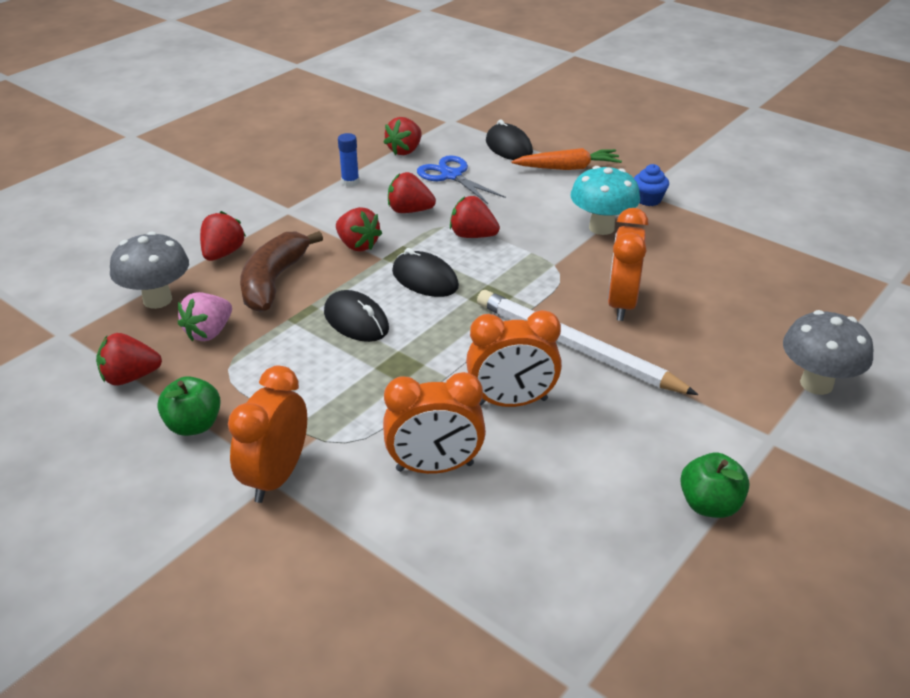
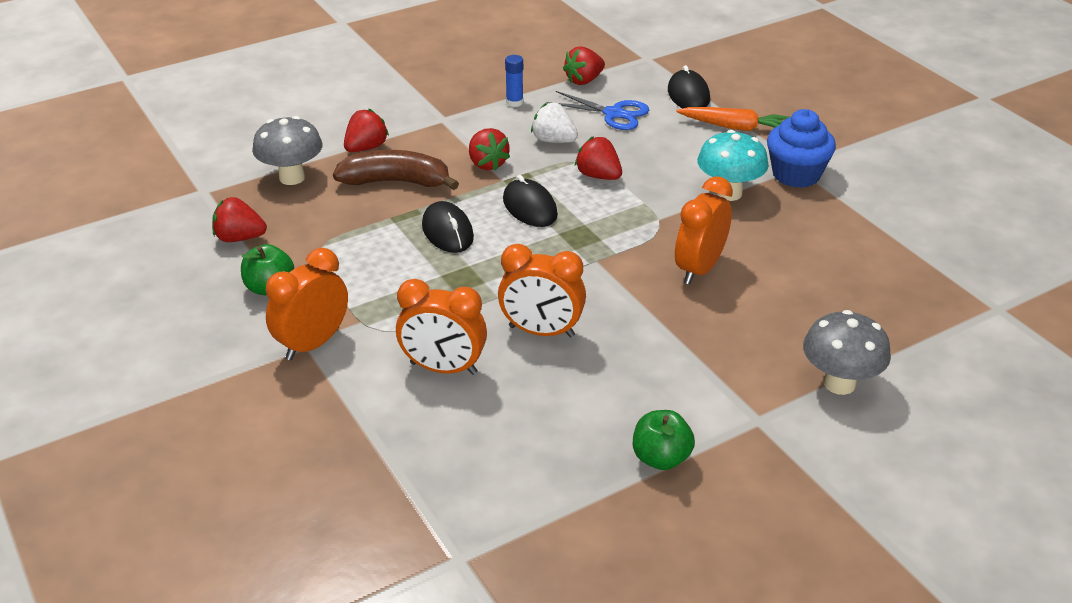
camera: 20 degrees right, 0 degrees up
pink strawberry [178,292,232,341] -> none
brown banana [240,231,323,312] -> brown banana turned 60 degrees clockwise [333,150,459,190]
red strawberry [388,172,436,213] -> white strawberry [531,103,578,143]
blue scissors [417,155,506,204] -> blue scissors turned 135 degrees clockwise [546,91,649,130]
white pencil [477,290,698,395] -> none
blue cupcake [634,164,669,206] -> blue cupcake [767,109,836,188], size x1.79

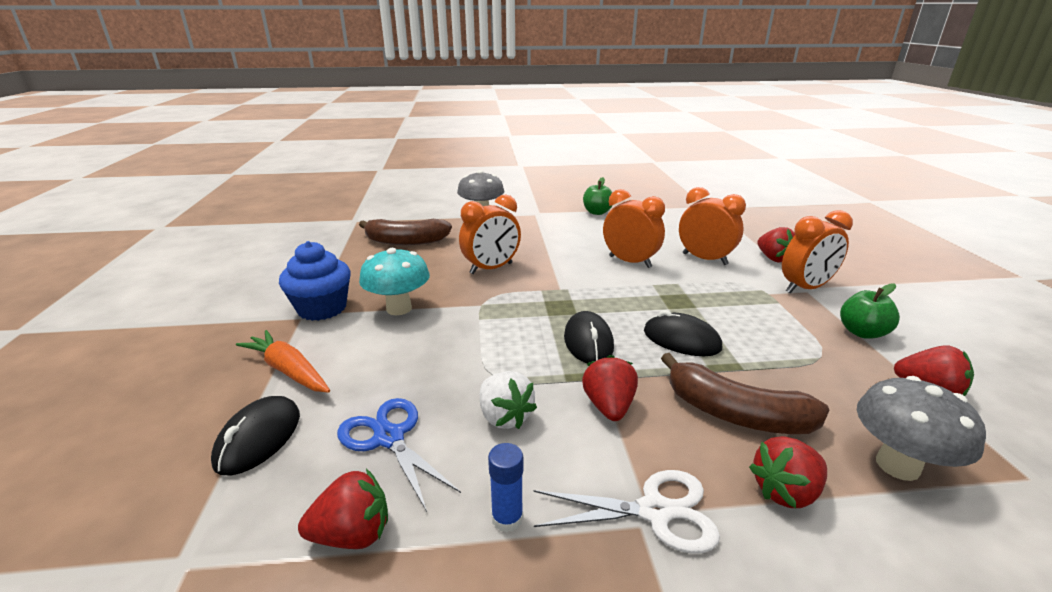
camera: 155 degrees left, 10 degrees down
black mouse [422,201,474,253] -> black mouse turned 60 degrees counterclockwise [644,310,722,356]
red strawberry [575,137,622,180] -> red strawberry moved to [757,227,795,262]
none -> brown banana [359,219,452,245]
none -> white scissors [534,470,720,554]

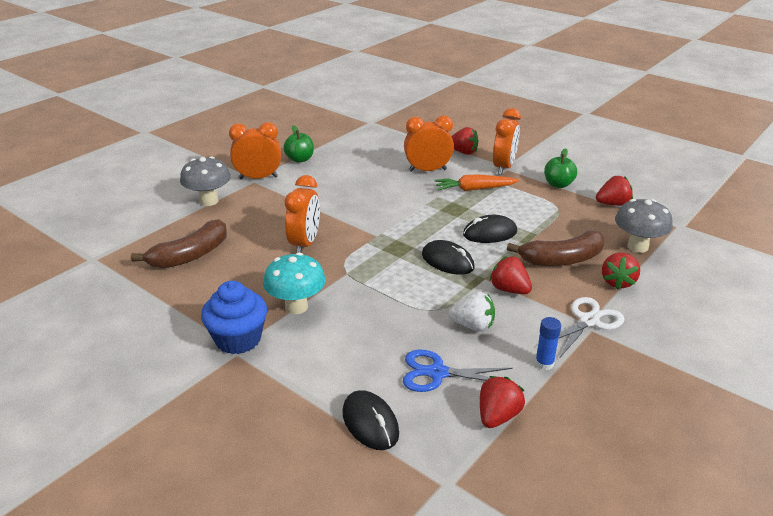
camera: 45 degrees left, 5 degrees up
orange carrot [236,330,330,393] -> orange carrot moved to [434,174,519,191]
orange clock [603,189,665,268] -> orange clock moved to [229,122,281,179]

